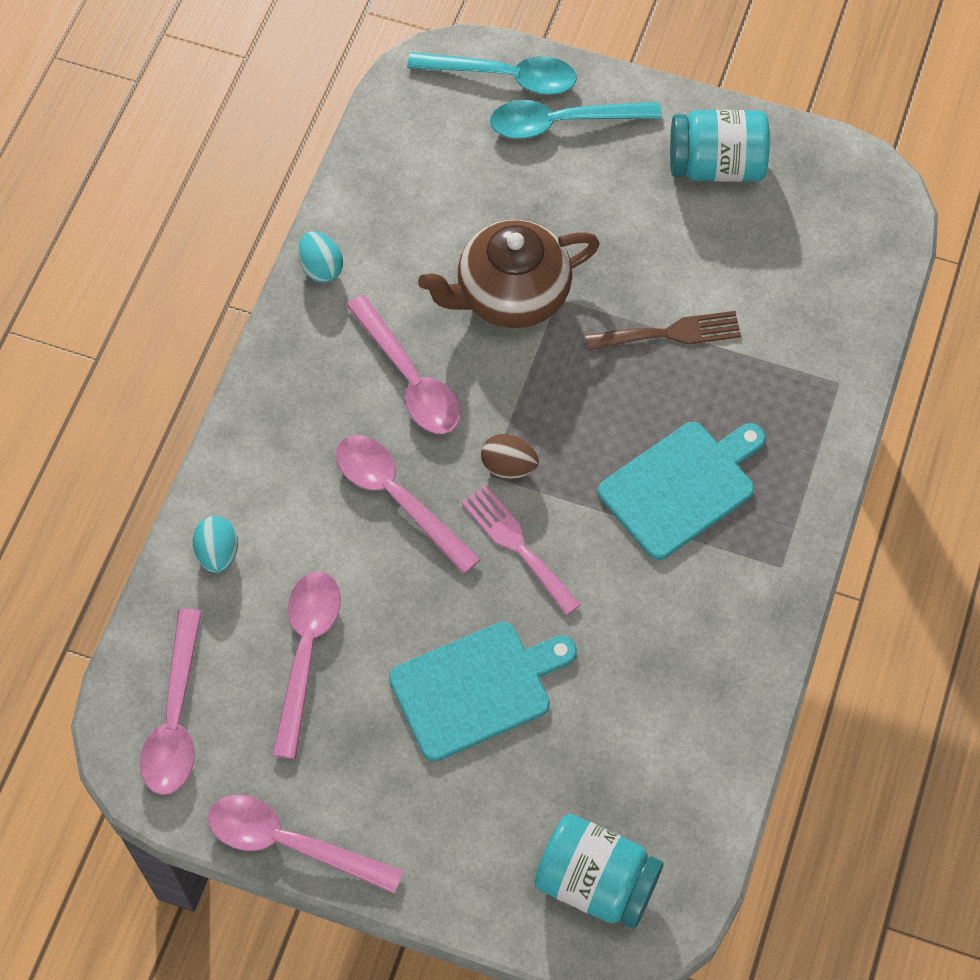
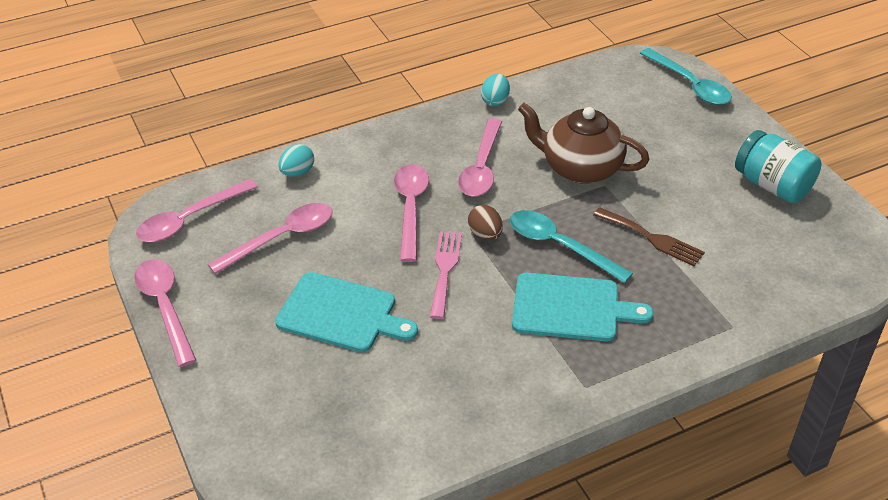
camera: 45 degrees right, 20 degrees down
turquoise spoon [490,100,662,139] -> turquoise spoon moved to [510,210,633,283]
turquoise jar [534,814,664,929] -> none

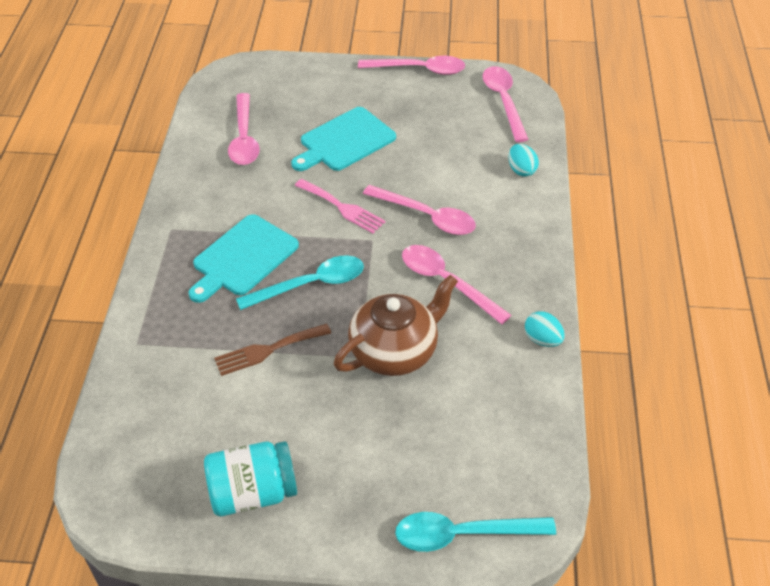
camera: 120 degrees right, 5 degrees up
pink spoon [208,203,333,274] -> pink spoon moved to [228,93,260,165]
brown egg [468,205,503,240] -> none

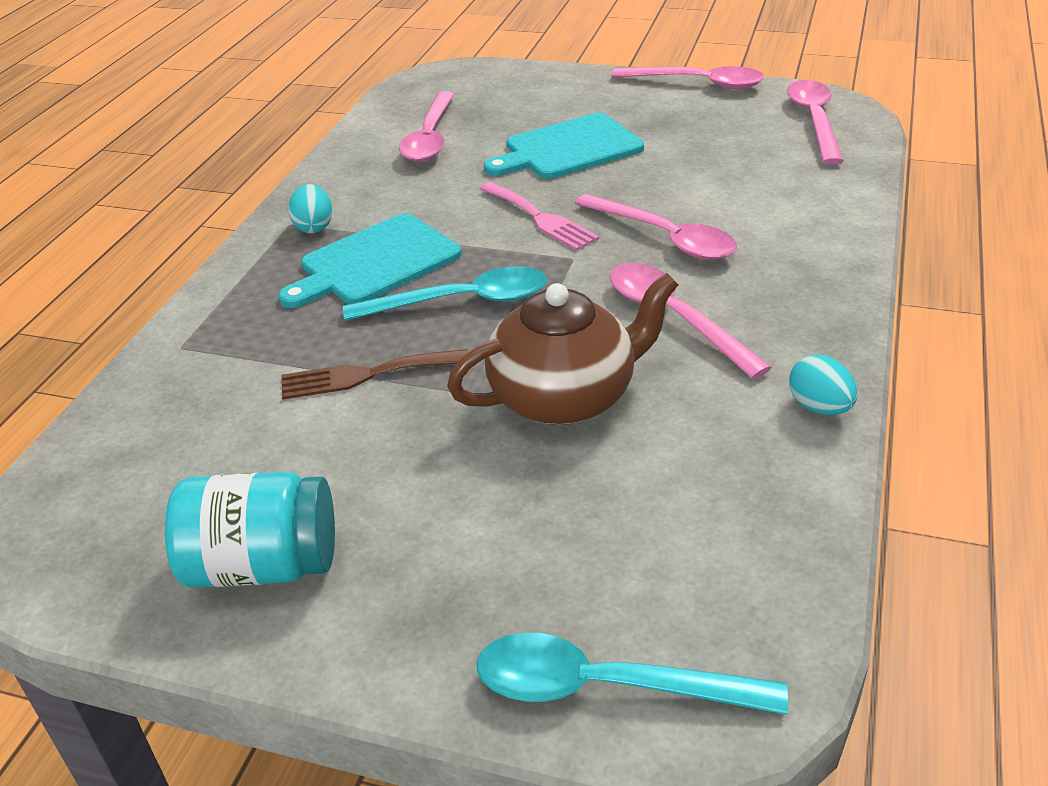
camera: 15 degrees right, 10 degrees down
turquoise egg [508,144,539,177] -> turquoise egg moved to [288,184,333,233]

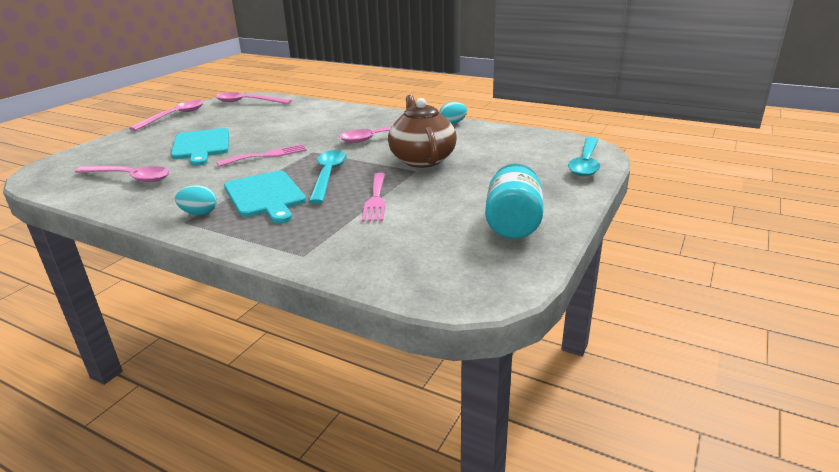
camera: 80 degrees left, 10 degrees down
brown fork [281,349,469,400] -> pink fork [362,173,386,222]
pink spoon [575,194,737,260] -> none

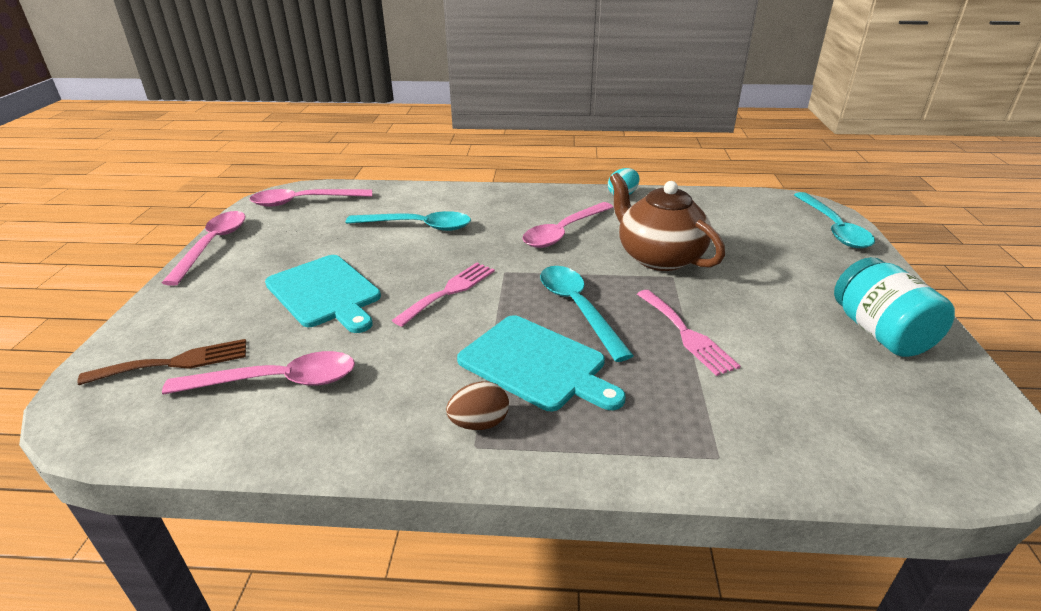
camera: 25 degrees left, 5 degrees up
turquoise egg [175,185,217,215] -> brown egg [446,381,509,430]
none -> brown fork [77,339,246,385]
none -> turquoise spoon [346,211,471,231]

